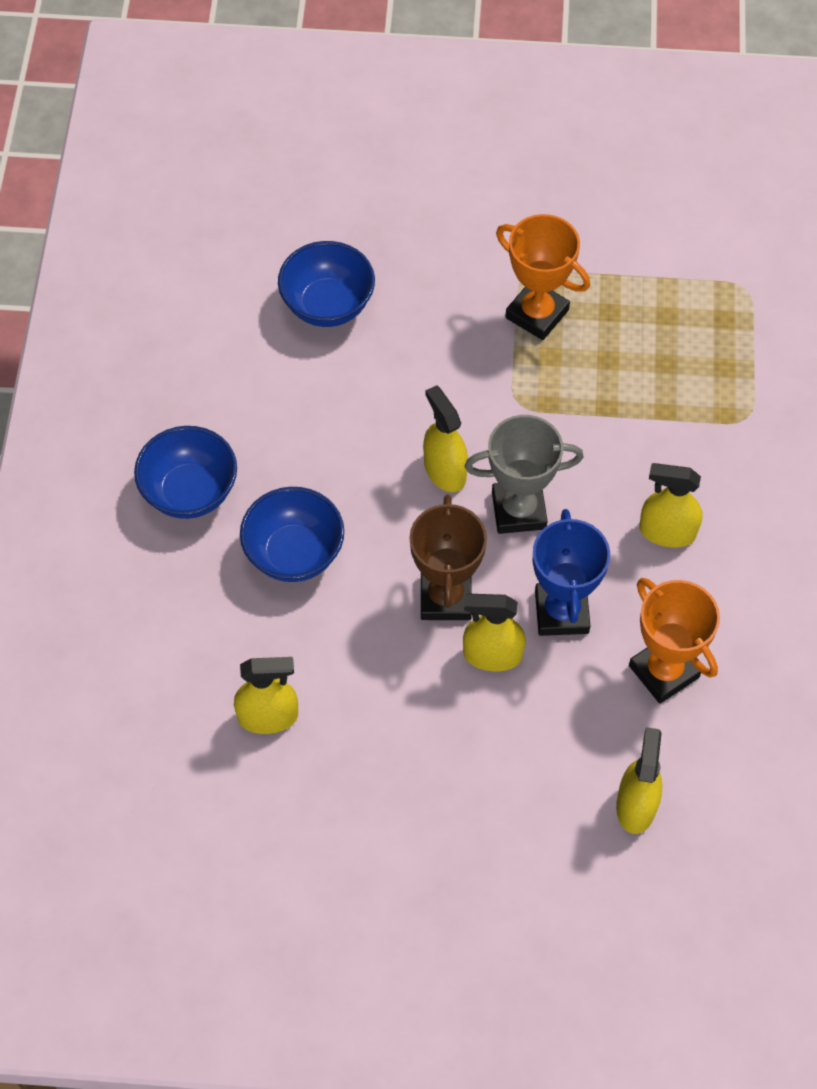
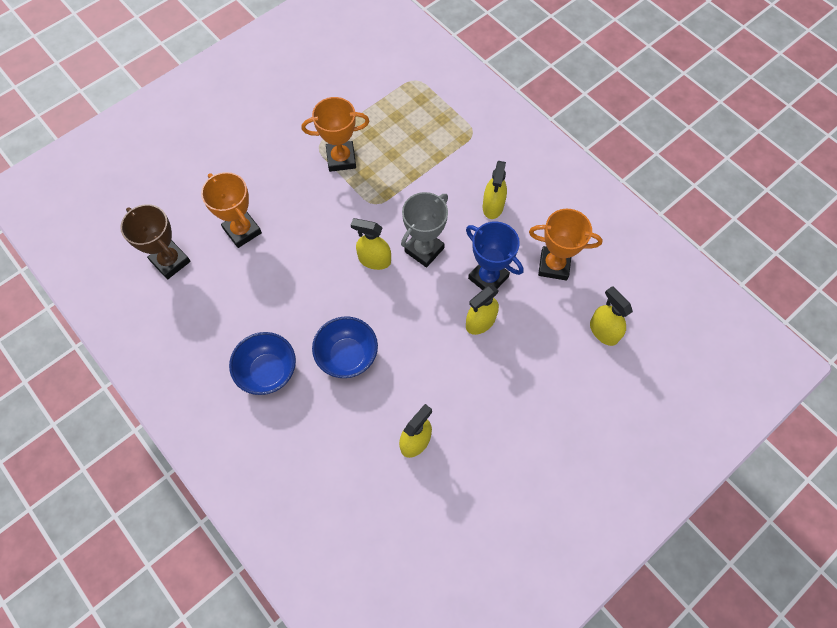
camera: 45 degrees left, 5 degrees up
blue bowl [278,241,375,327] -> orange trophy [201,172,262,248]
brown trophy [410,494,487,620] -> brown trophy moved to [120,204,191,279]
yellow spray bottle [639,463,702,547] -> yellow spray bottle turned 45 degrees counterclockwise [483,161,507,219]

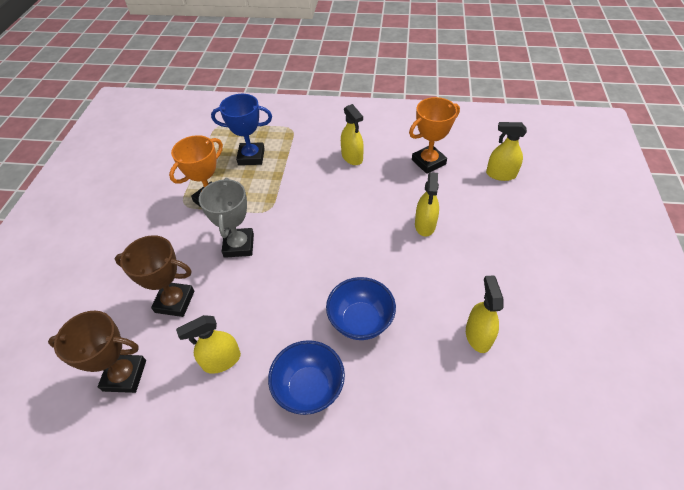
camera: 40 degrees left, 15 degrees down
orange trophy [201,172,262,248] -> brown trophy [115,235,194,317]
yellow spray bottle [351,218,391,270] -> yellow spray bottle moved to [176,315,241,374]
grey trophy [401,192,448,268] -> grey trophy moved to [199,178,254,258]
blue trophy [466,221,523,290] -> blue trophy moved to [211,94,272,165]

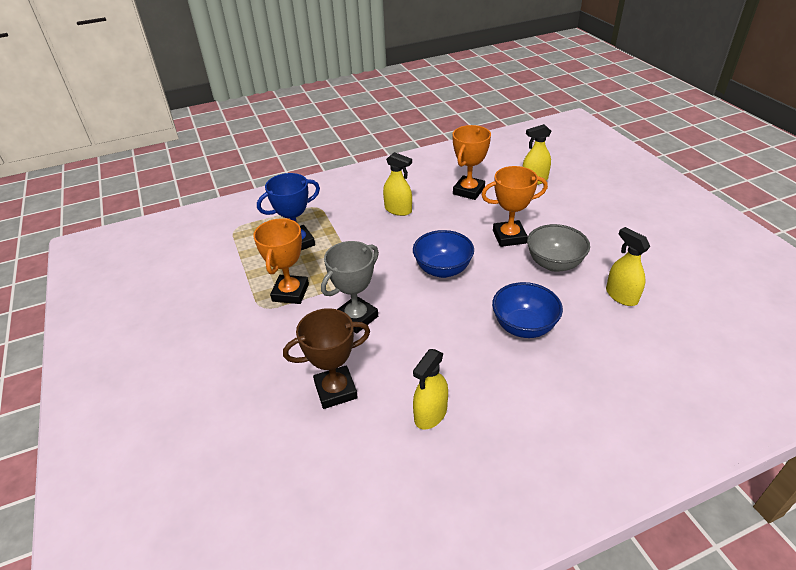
camera: 30 degrees left, 10 degrees down
brown trophy [48,311,146,393] -> none
grey trophy [199,178,254,258] -> grey trophy turned 75 degrees clockwise [321,241,379,334]
blue bowl [268,340,345,415] -> blue bowl moved to [413,230,474,278]
yellow spray bottle [415,172,439,237] -> orange trophy [481,166,548,247]
none -> grey bowl [527,224,590,272]

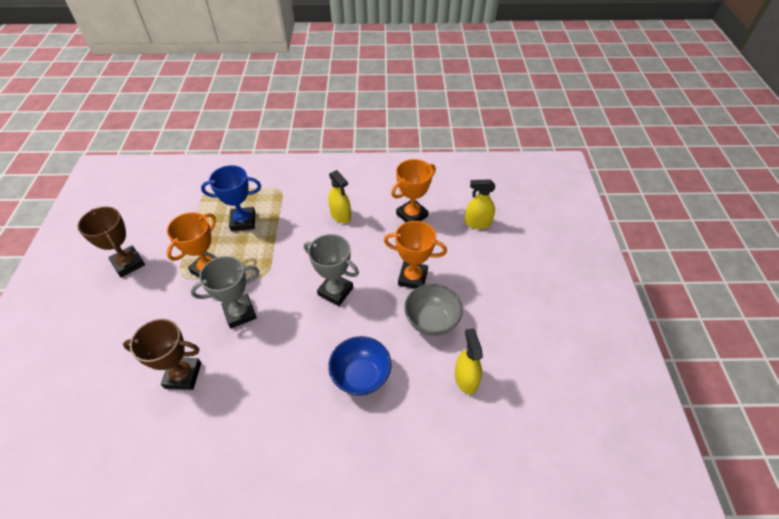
camera: 20 degrees right, 10 degrees up
blue bowl [413,230,474,278] -> grey trophy [304,234,359,306]
yellow spray bottle [413,349,448,430] -> none
none -> brown trophy [77,207,145,277]

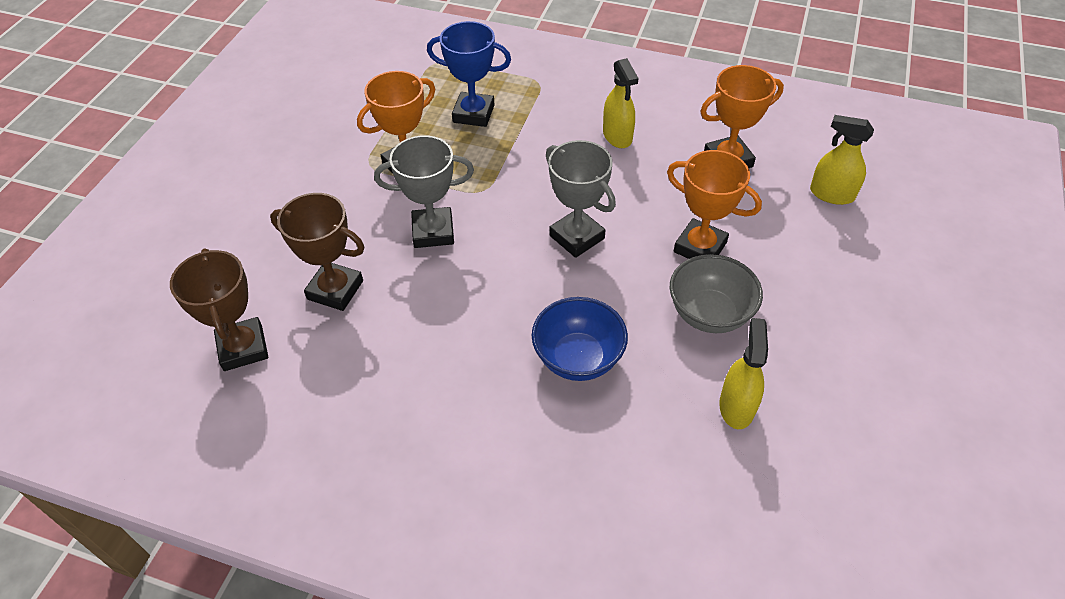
camera: 20 degrees right, 0 degrees up
brown trophy [77,207,145,277] -> brown trophy moved to [170,248,268,371]

